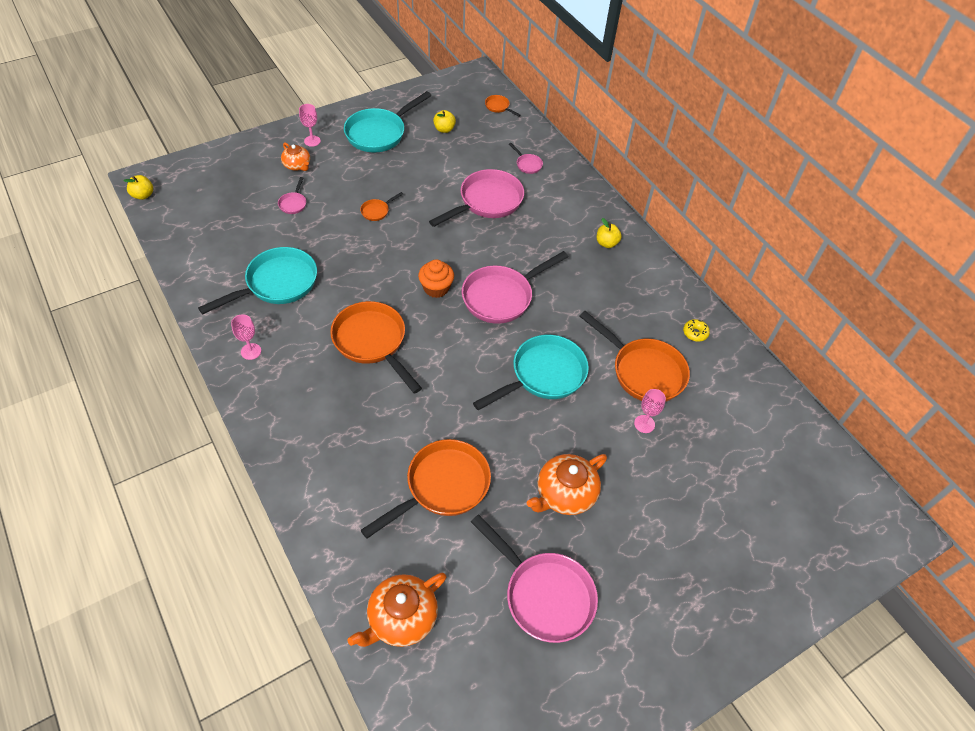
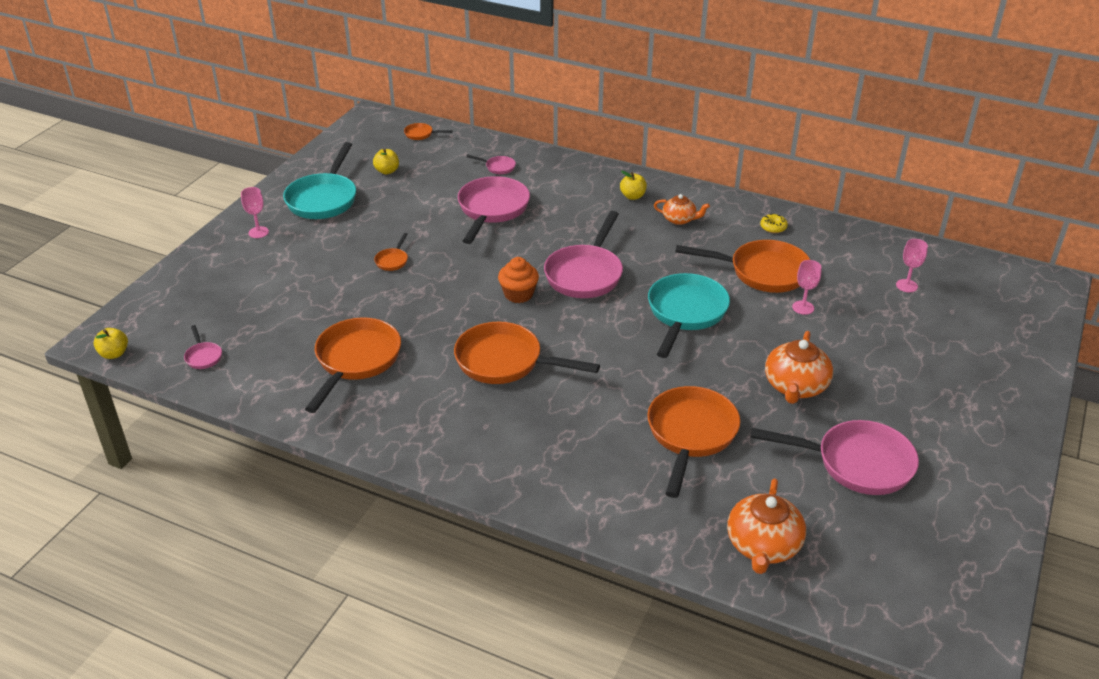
camera: 30 degrees left, 15 degrees down
turquoise pan [198,247,317,314] -> orange pan [305,318,401,413]
pink goblet [231,314,261,360] -> pink goblet moved to [896,239,928,292]
pink pan [278,177,306,214] -> pink pan moved to [184,325,222,369]
orange teapot [281,142,310,171] -> orange teapot moved to [654,194,710,225]

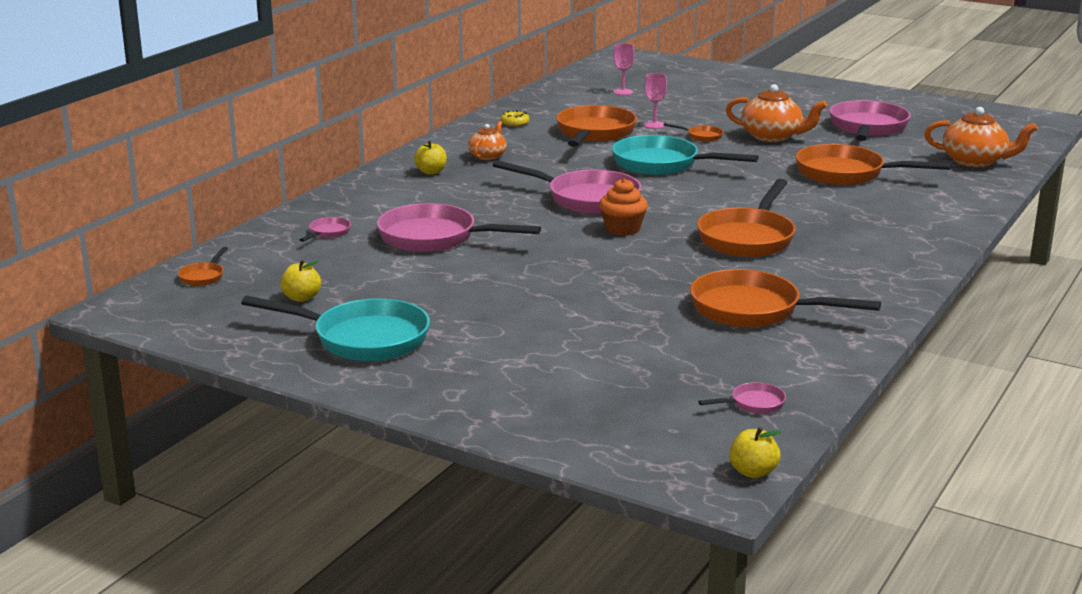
camera: 85 degrees left, 15 degrees down
pink goblet [241,187,269,238] -> none
orange pan [374,233,408,271] -> orange pan moved to [664,123,723,142]

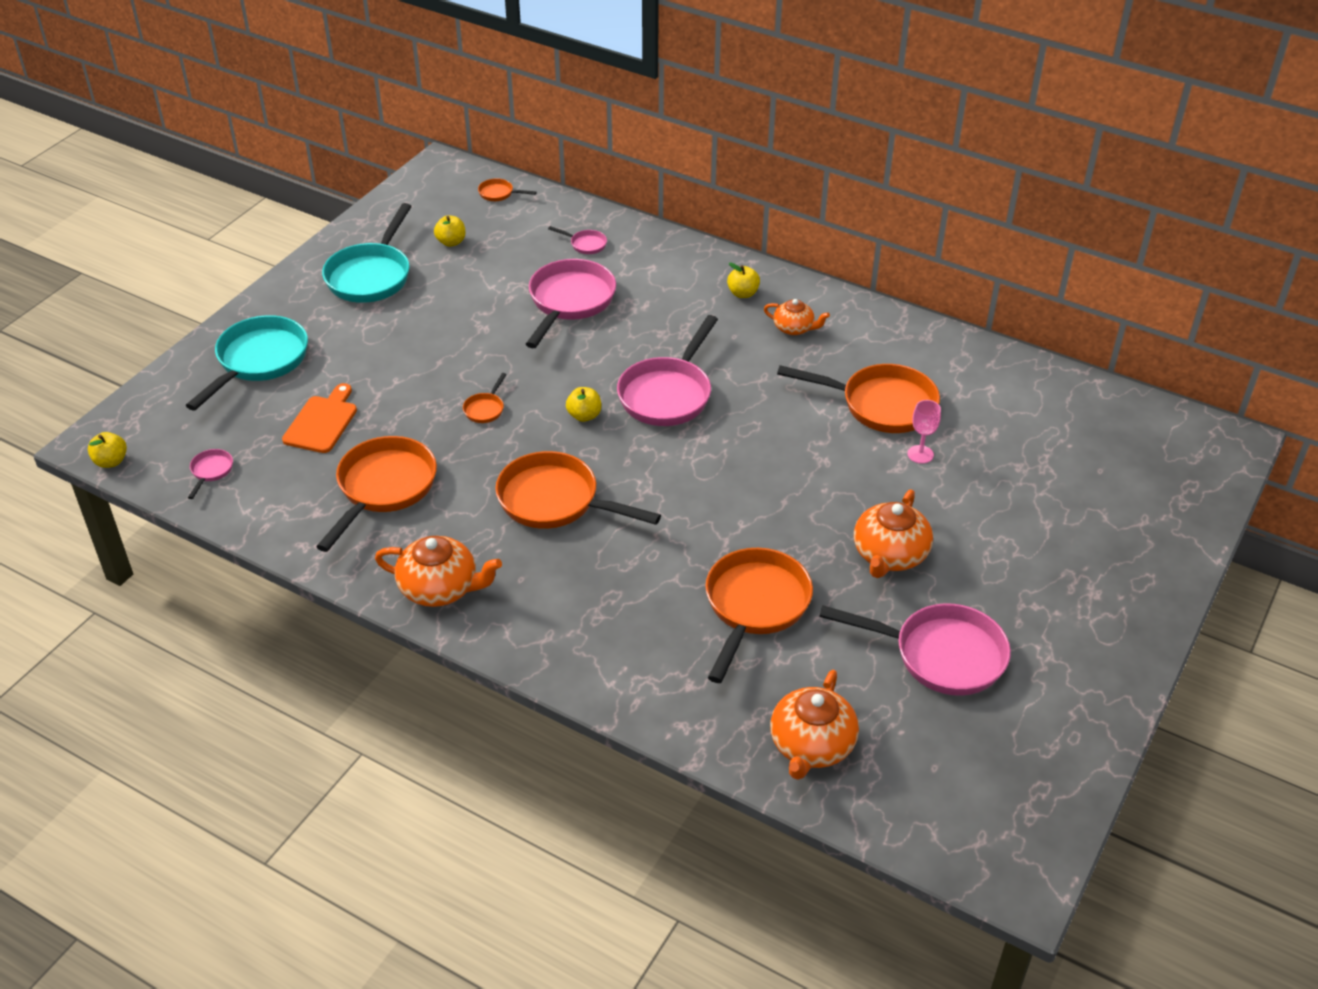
camera: 90 degrees right, 20 degrees up
yellow donut [501,110,529,127] -> none
orange cupcake [599,179,648,236] -> yellow apple [566,387,601,422]
turquoise pan [612,135,759,175] -> turquoise pan moved to [185,315,308,411]
pink goblet [613,43,634,95] -> none
orange pan [664,123,723,142] -> orange pan moved to [463,373,507,423]
pink pan [698,382,786,414] -> pink pan turned 150 degrees counterclockwise [188,449,233,499]
none -> orange cutting board [282,383,357,453]
none -> orange teapot [375,536,502,607]

